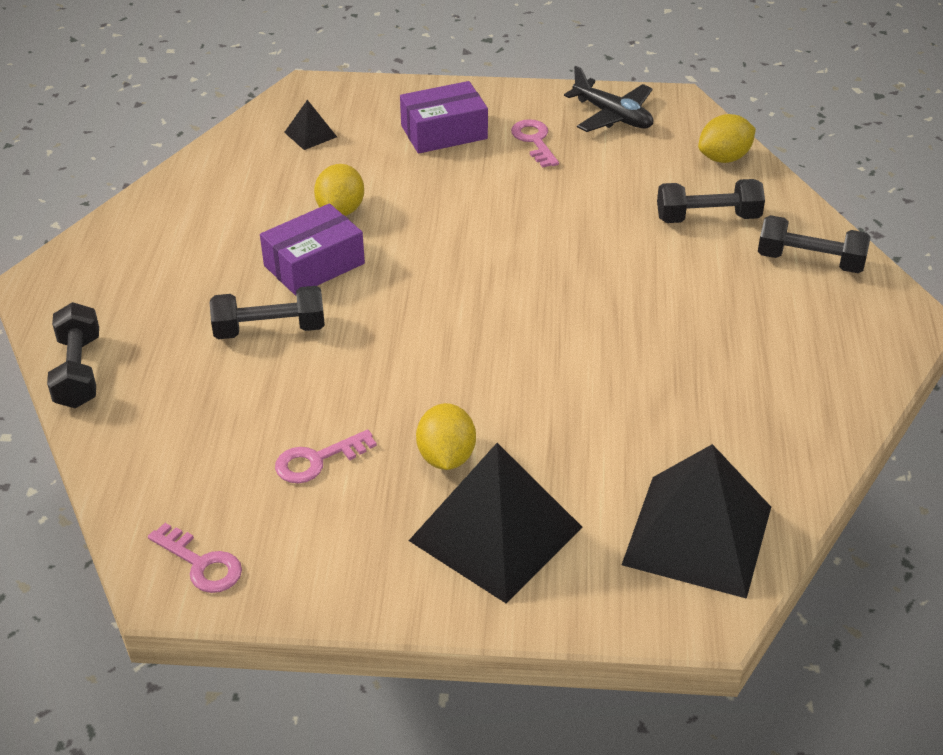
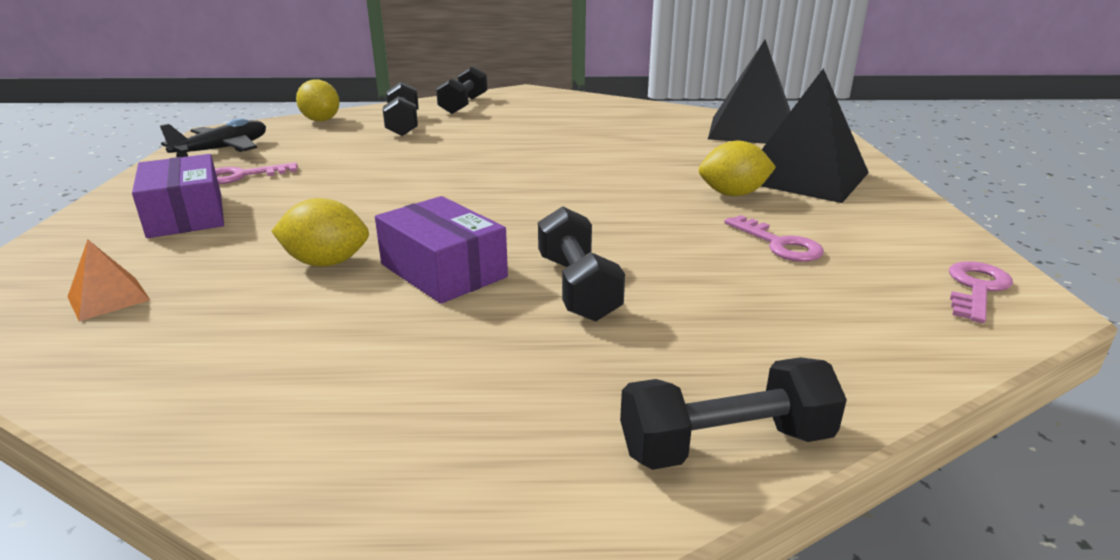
camera: 95 degrees left, 15 degrees down
black pyramid [284,100,337,150] -> orange pyramid [67,239,150,321]

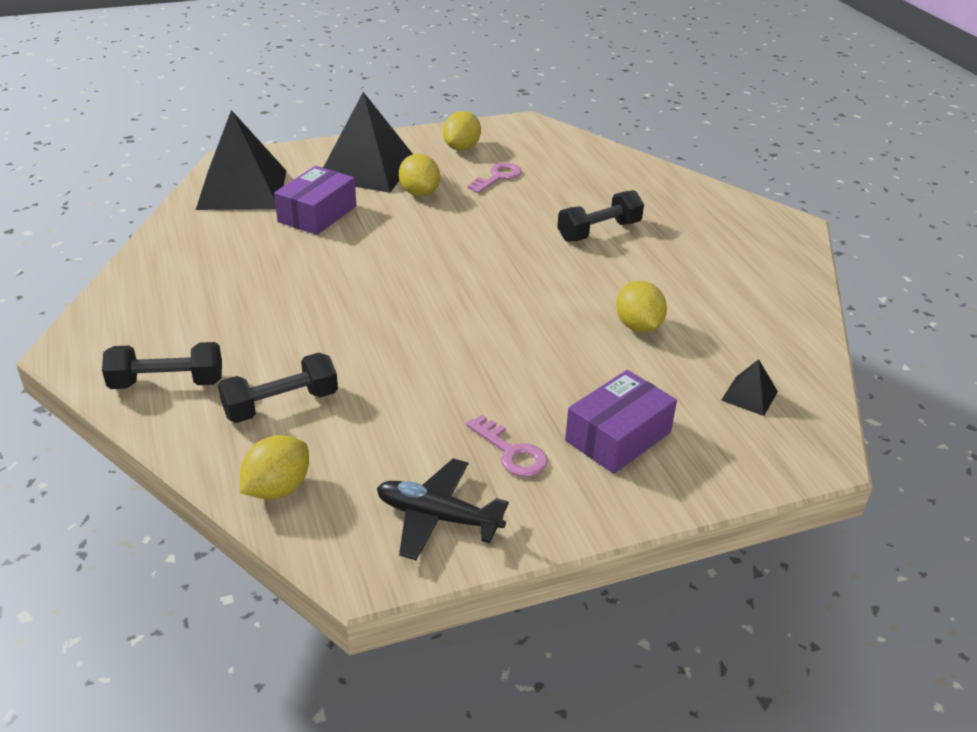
camera: 110 degrees left, 10 degrees up
orange pyramid [67,239,150,321] -> black pyramid [721,359,778,416]
purple box [375,196,508,304] -> purple box moved to [274,166,356,235]
black dumbbell [620,357,847,470] -> none
pink key [949,261,1013,323] -> none
none -> yellow lemon [443,111,481,151]

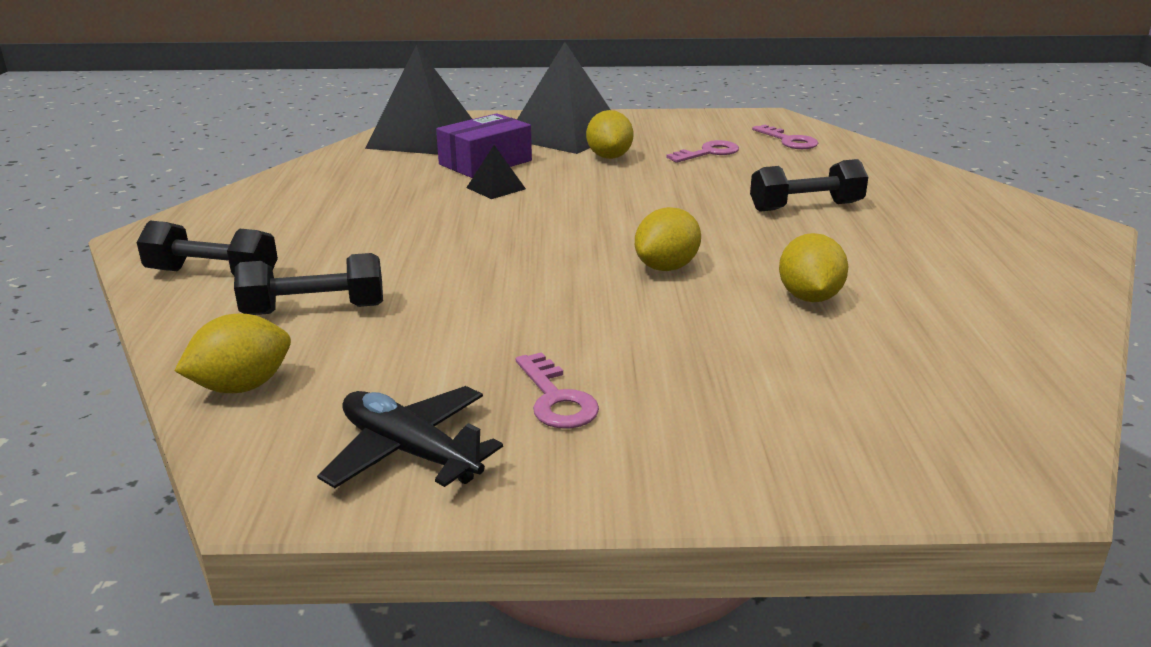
camera: 20 degrees right, 10 degrees down
yellow lemon [443,111,481,151] -> yellow lemon moved to [635,207,701,271]
purple box [565,370,677,474] -> none
black pyramid [721,359,778,416] -> black pyramid moved to [466,145,526,199]
none -> pink key [752,125,818,149]

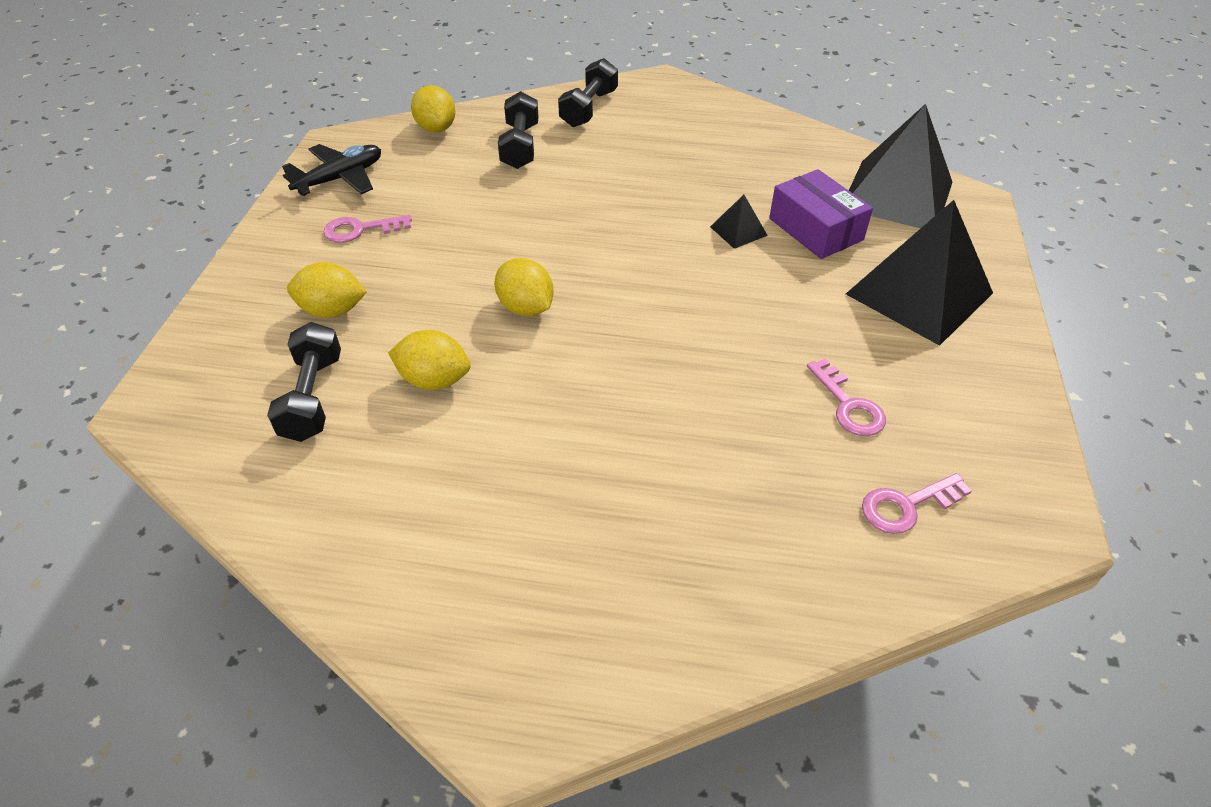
camera: 100 degrees right, 20 degrees up
yellow lemon [586,110,633,159] -> yellow lemon moved to [287,262,367,318]
black dumbbell [750,159,868,212] -> black dumbbell moved to [267,322,341,442]

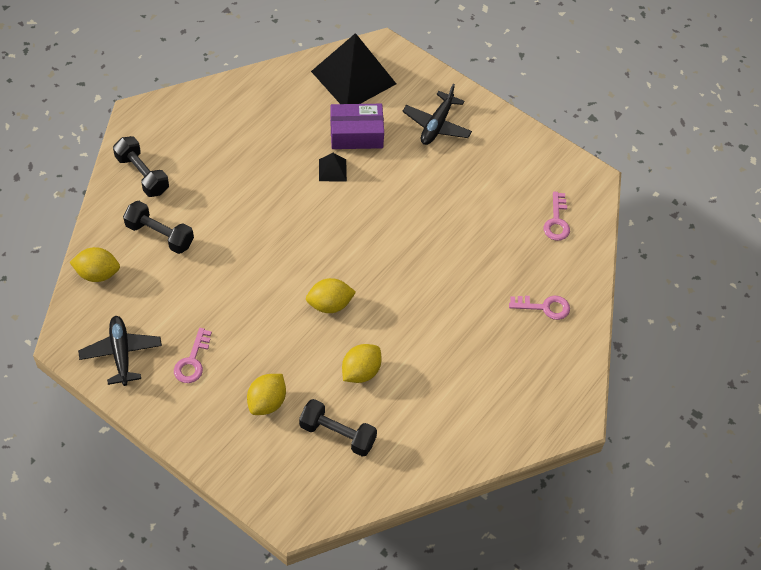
camera: 65 degrees left, 10 degrees up
pink key [807,358,886,436] -> pink key moved to [509,296,570,320]
black pyramid [846,200,993,346] -> black plane [402,84,472,145]

